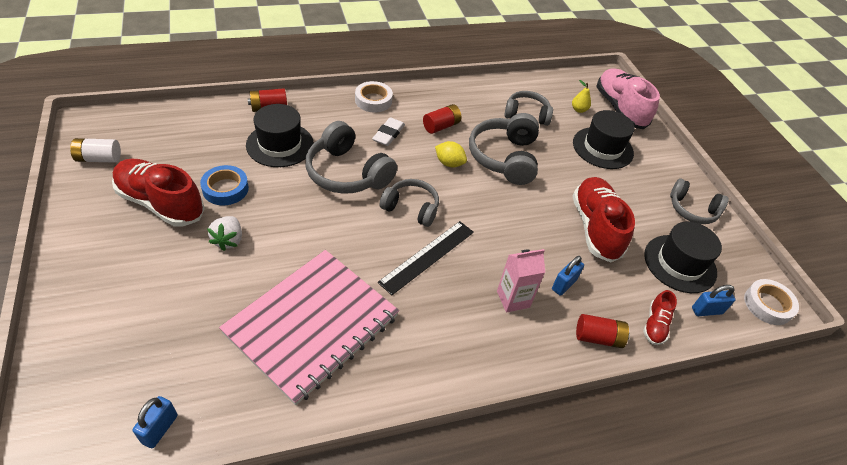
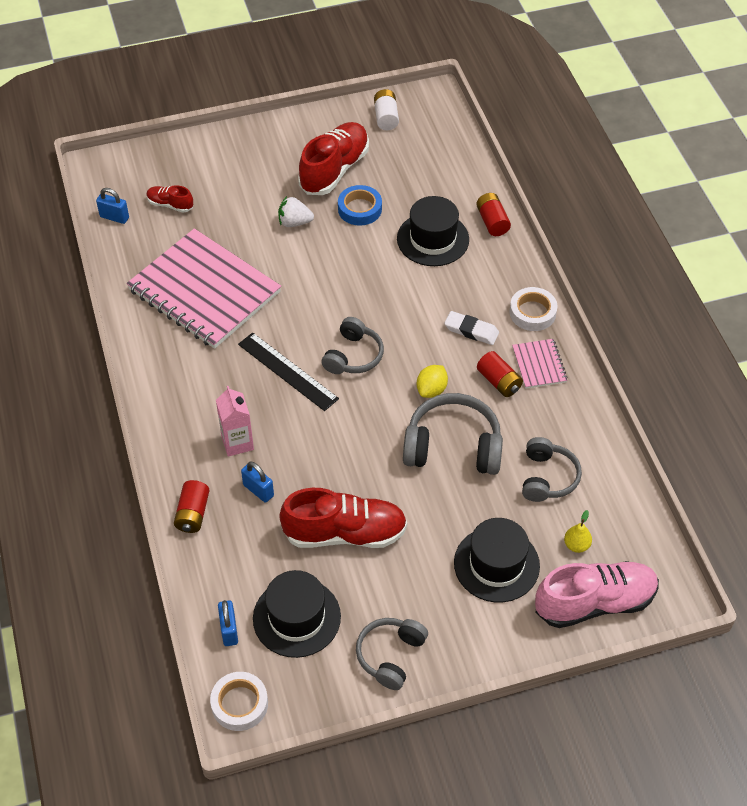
camera: 95 degrees right, 5 degrees up
grey headphones [305,121,397,194] -> none
red shoe [643,290,677,345] -> red shoe moved to [146,185,193,213]
none -> pink notebook [512,339,568,389]

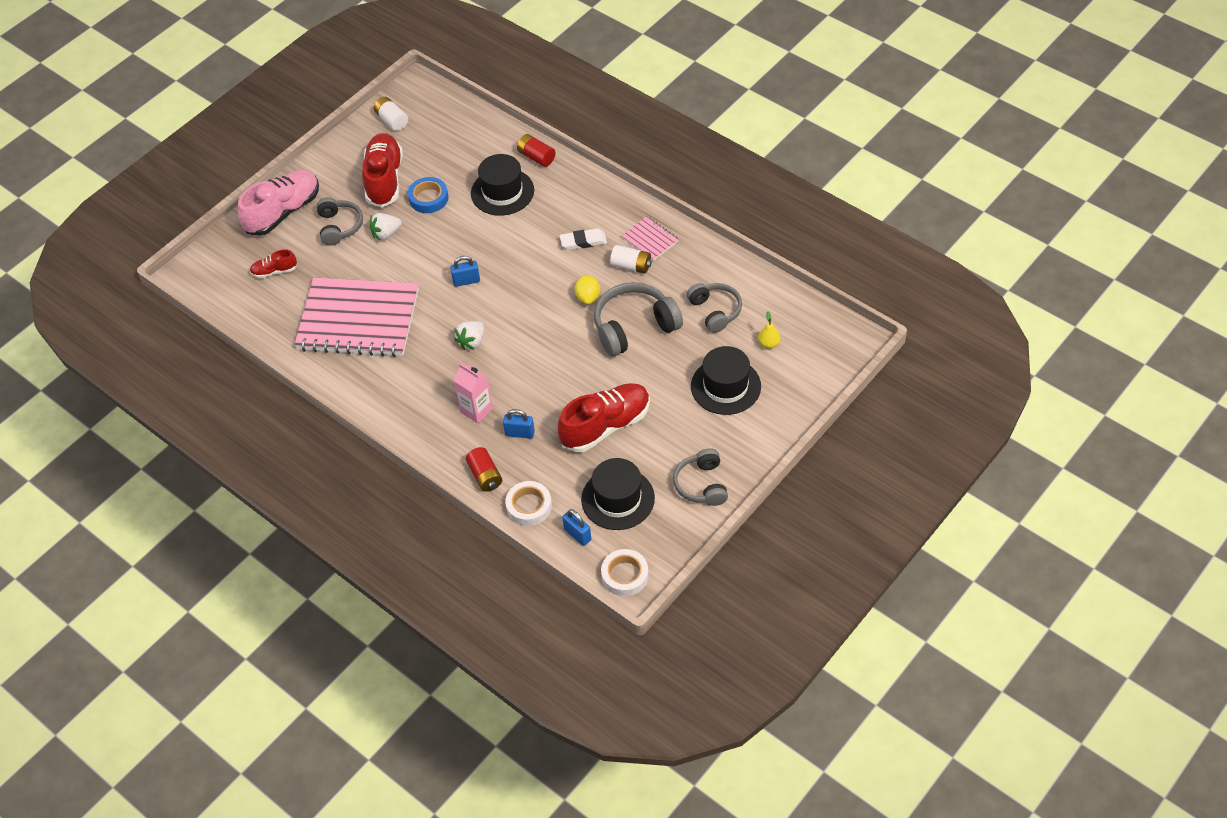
camera: 30 degrees left, 0 degrees up
blue padlock [96,188,129,224] -> blue padlock moved to [450,256,480,287]
black ruler [238,332,339,411] -> white strawberry [454,321,484,350]
grey headphones [322,317,384,374] -> grey headphones moved to [317,197,363,246]
red battery [477,351,523,397] -> white battery [610,245,652,274]
white tape [510,287,558,331] -> white tape moved to [505,481,552,526]
pink shoe [535,561,659,628] -> pink shoe moved to [238,170,319,236]

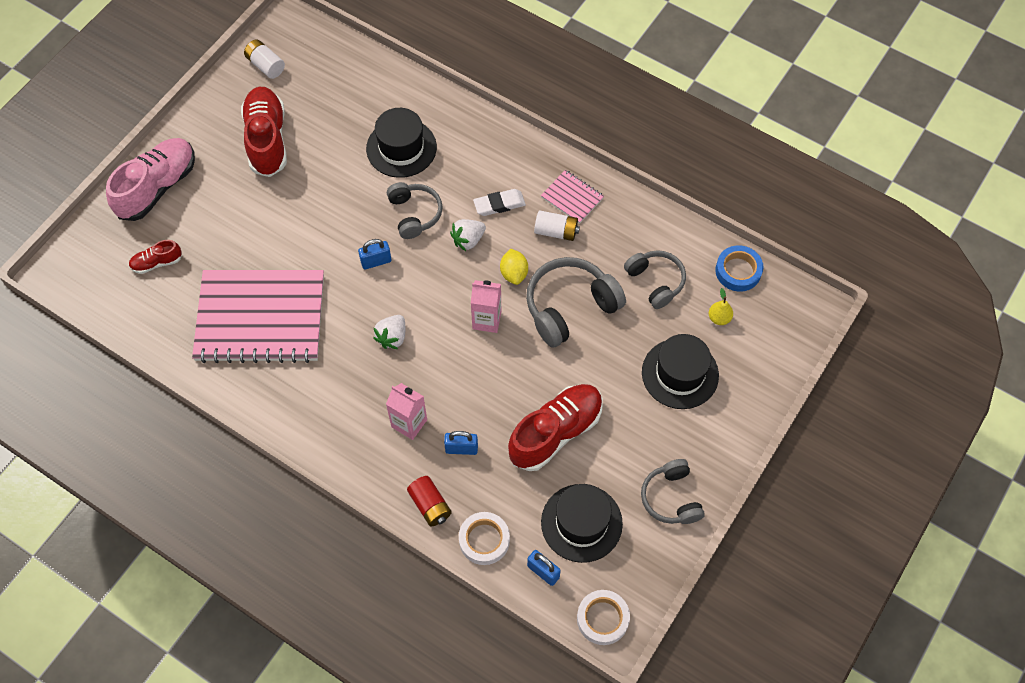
camera: 10 degrees left, 10 degrees up
grey headphones [317,197,363,246] -> grey headphones moved to [387,182,443,239]
white strawberry [370,213,402,240] -> white strawberry moved to [450,219,486,251]
blue tape [408,177,448,213] -> blue tape moved to [715,245,763,292]
red battery [517,134,555,167] -> none
none -> pink carton [471,280,501,333]

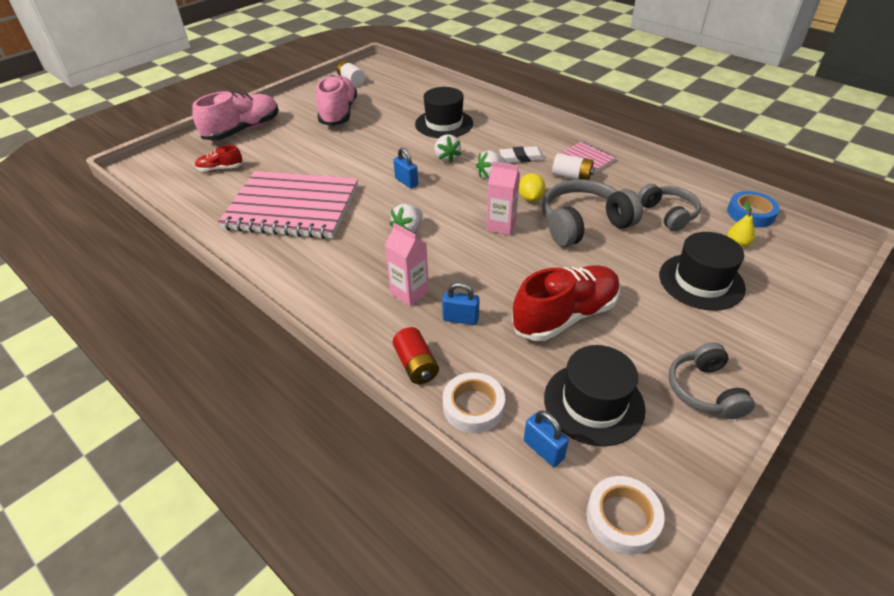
camera: 10 degrees right, 20 degrees down
red shoe [241,87,287,177] -> pink shoe [316,75,357,126]
blue padlock [358,239,392,270] -> blue padlock turned 60 degrees clockwise [393,148,418,189]
grey headphones [387,182,443,239] -> white strawberry [434,135,462,163]

